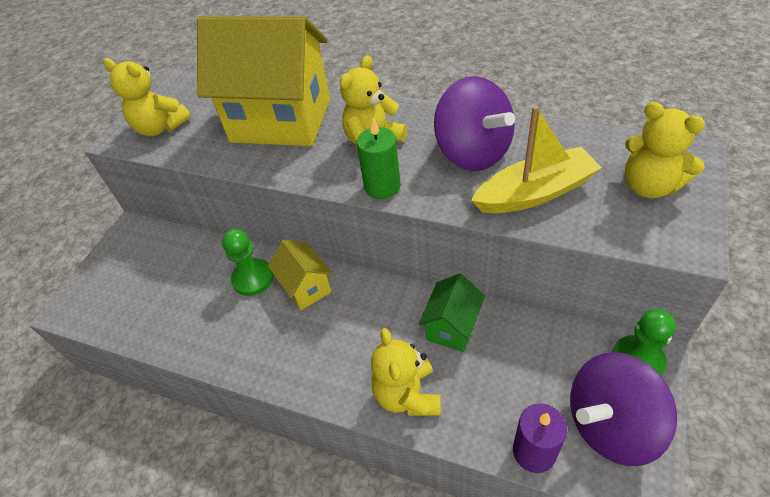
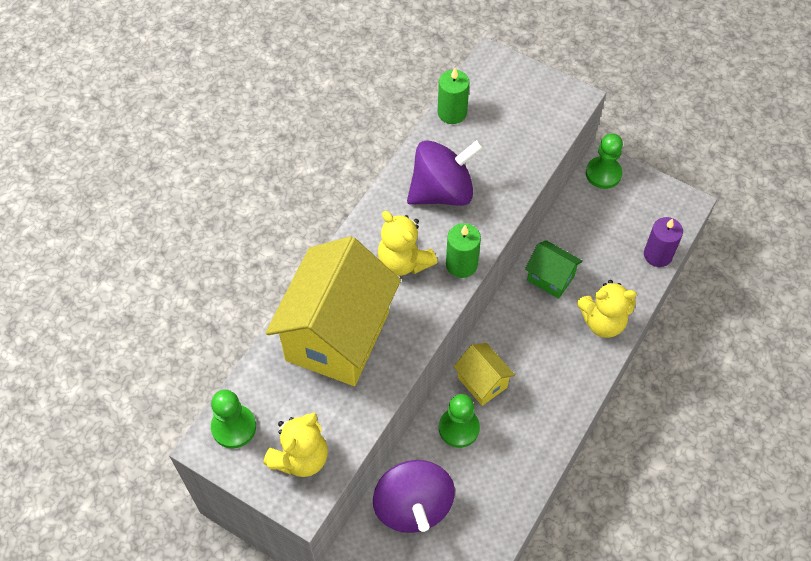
camera: 85 degrees left, 10 degrees up
yellow house [268,239,332,310] -> yellow house turned 75 degrees clockwise [453,343,515,406]
yellow boat [471,106,602,214] -> none
purple spinning top [570,352,677,466] -> purple spinning top moved to [373,460,455,533]
yellow teddy bear [625,102,705,198] -> none
none -> green pawn [211,390,256,449]
none -> green candle [438,68,470,124]

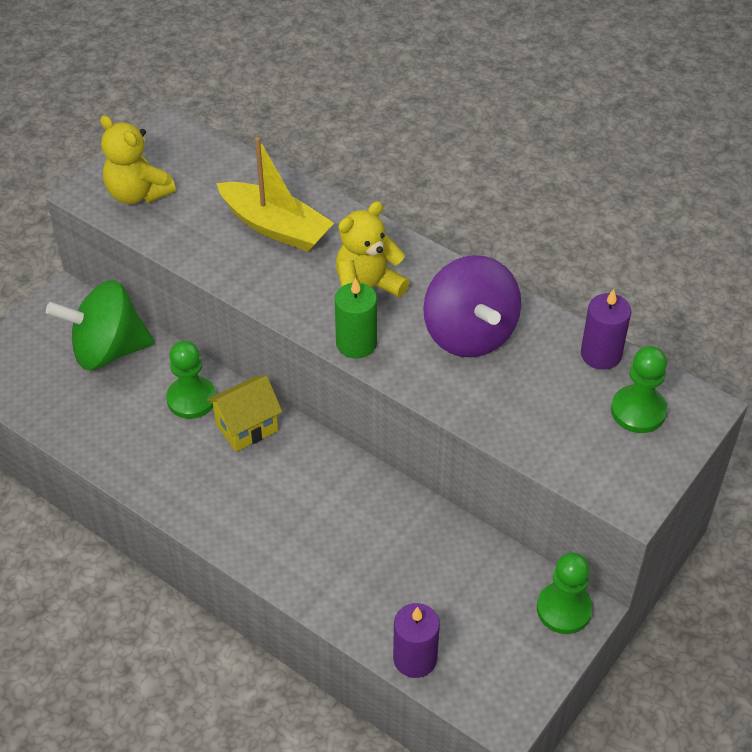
camera: 95 degrees right, 10 degrees down
green pawn [211,390,256,449] -> green pawn moved to [611,346,667,433]
yellow house [265,236,401,386] -> yellow boat [216,137,334,252]
purple spinning top [373,460,455,533] -> green spinning top [46,280,154,370]
green candle [438,68,470,124] -> purple candle [581,289,631,370]
green house [525,240,583,299] -> none
yellow teddy bear [577,280,637,338] -> none

